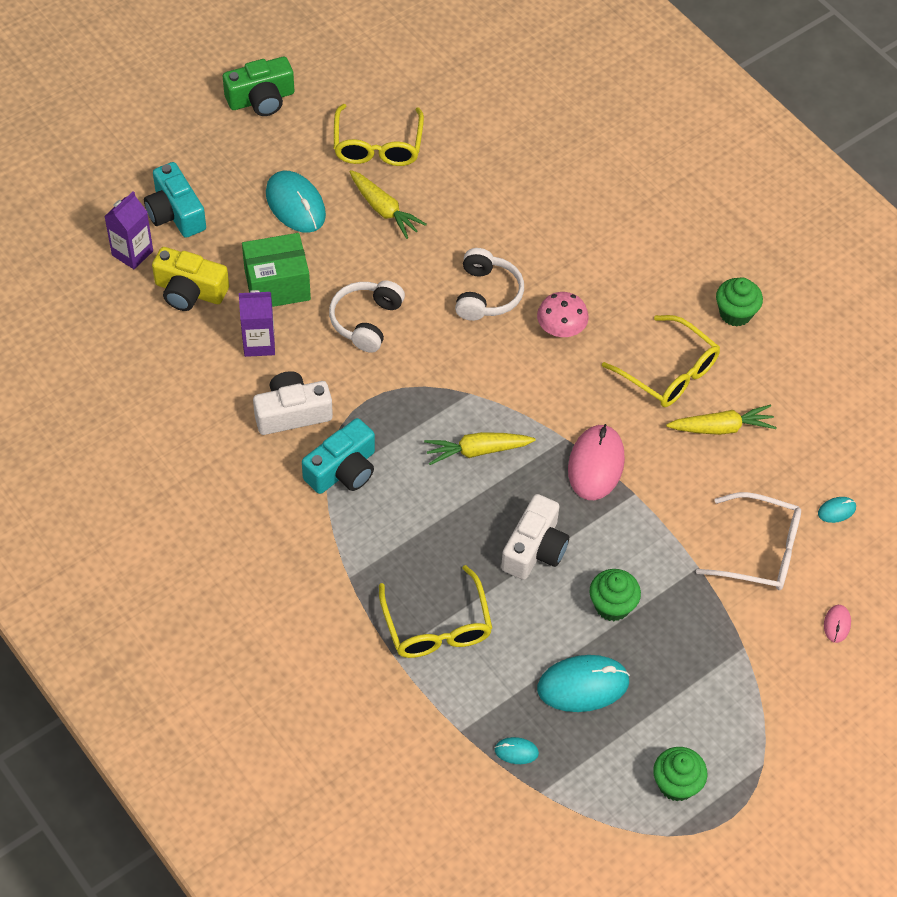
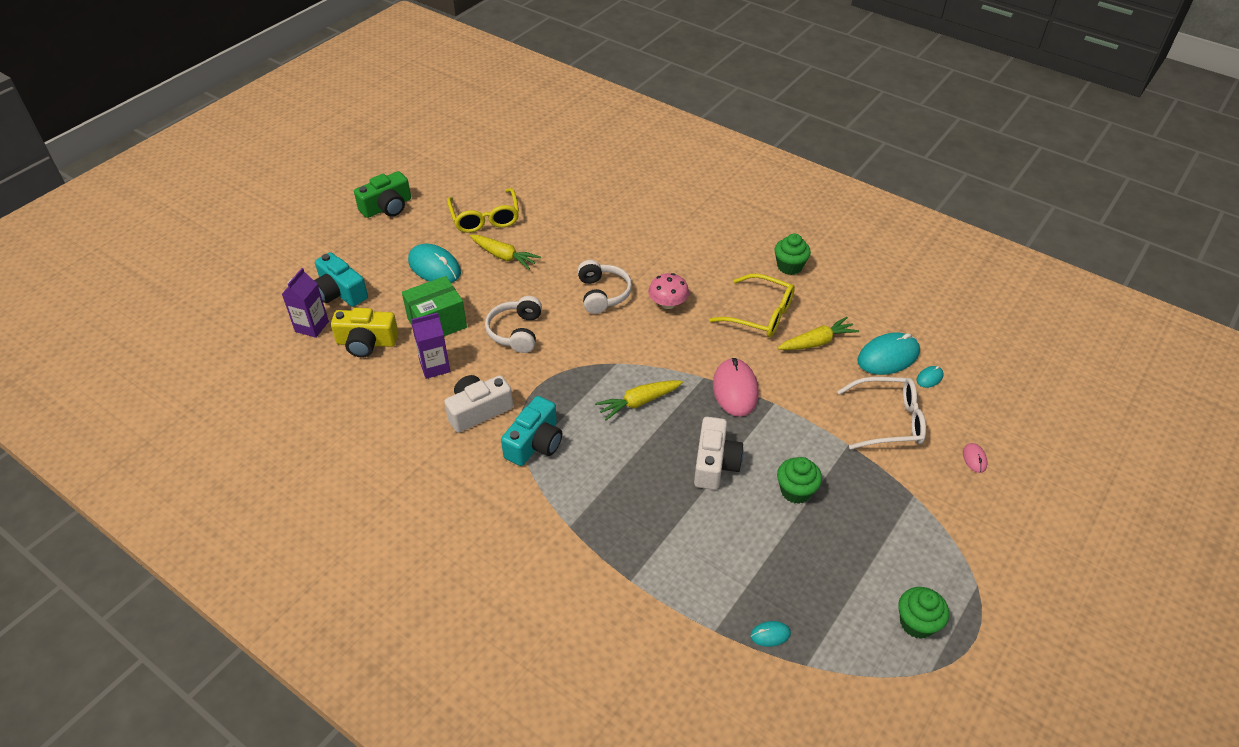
camera: 15 degrees left, 10 degrees down
yellow glasses [379,565,492,658] -> none
turquoise mouse [537,655,630,712] -> turquoise mouse moved to [857,332,920,375]

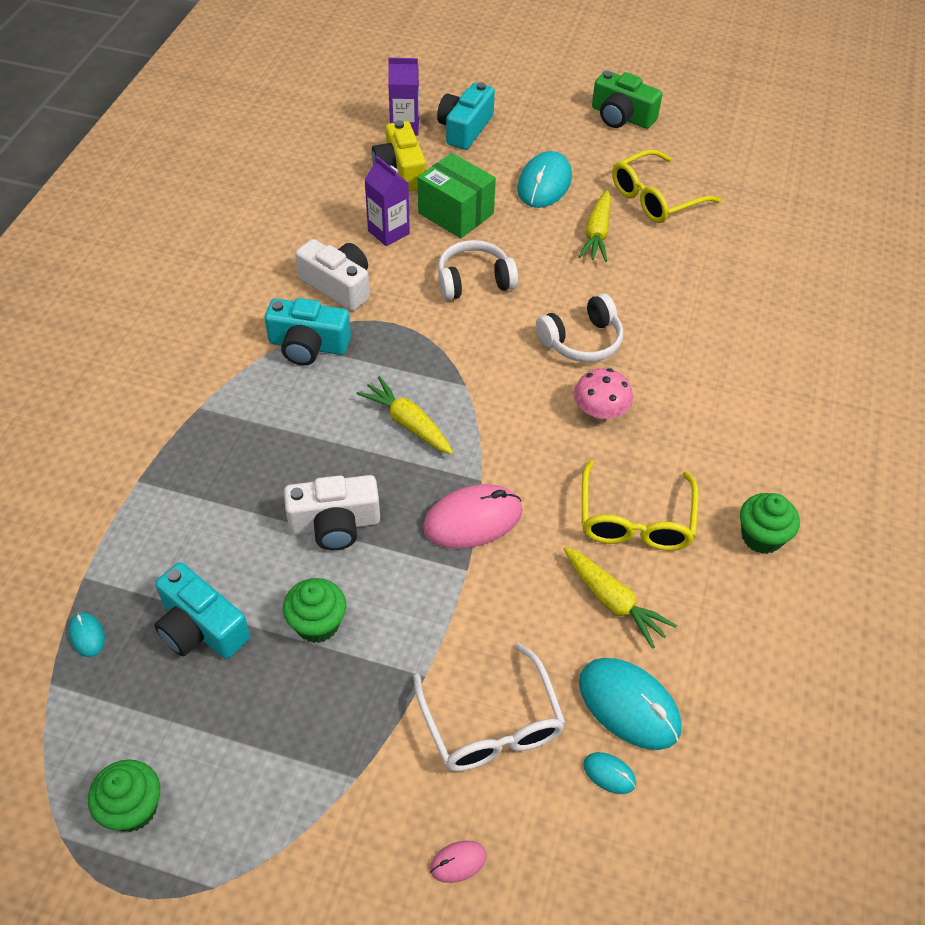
camera: 70 degrees right, 5 degrees up
none -> turquoise camera [154,562,250,659]

